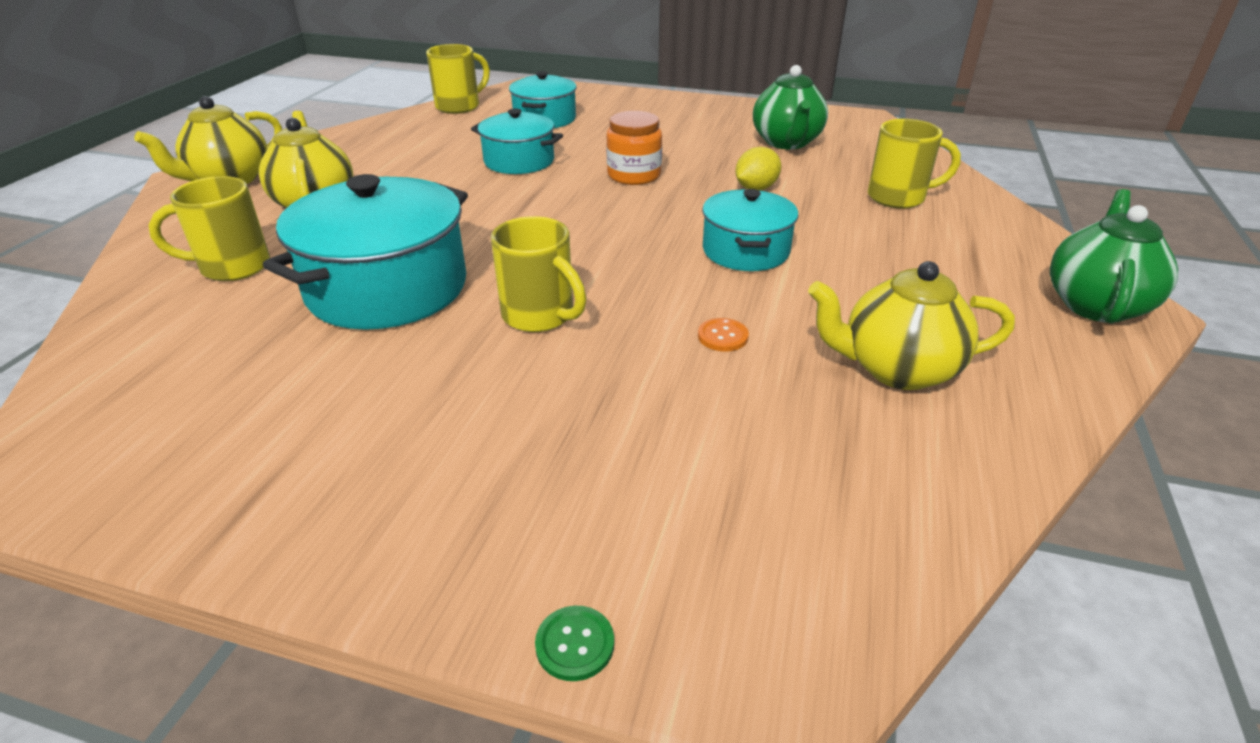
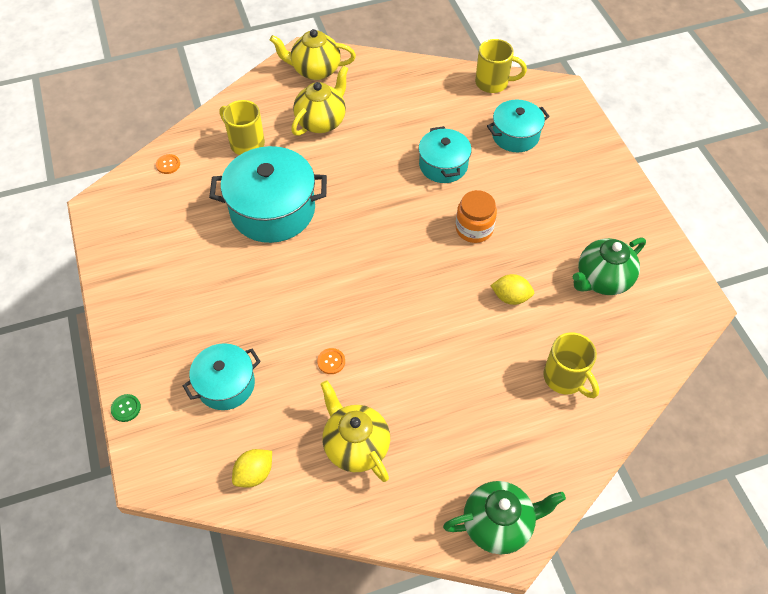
camera: 55 degrees right, 20 degrees up
yellow mug [491,216,587,332] -> none
turquoise pot [702,189,799,271] -> turquoise pot moved to [183,343,261,410]
none -> orange button [156,154,180,174]
none -> yellow lemon [232,449,272,488]

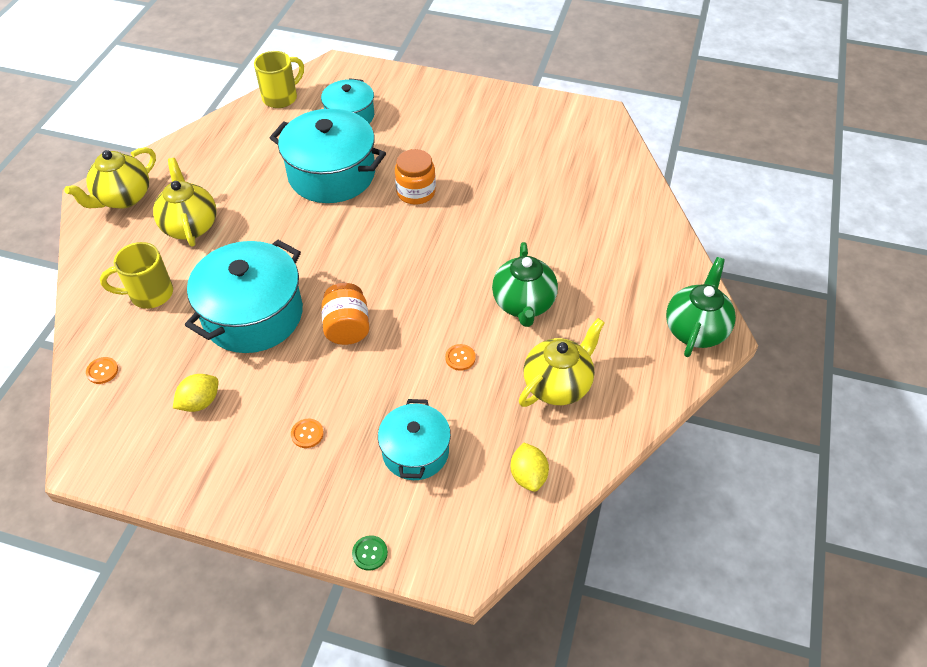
camera: 55 degrees left, 5 degrees down
yellow teapot [320,380,390,482] -> yellow teapot turned 135 degrees clockwise [519,318,605,407]
turquoise pot [418,126,472,183] -> turquoise pot [270,109,386,203], size x1.68
yellow lemon [490,274,534,305] -> yellow lemon moved to [173,374,219,412]
yellow mug [543,332,599,398] -> none
green teapot [573,237,646,295] -> green teapot moved to [492,242,558,327]
none -> orange button [291,419,324,448]
none -> orange jar [321,283,370,345]

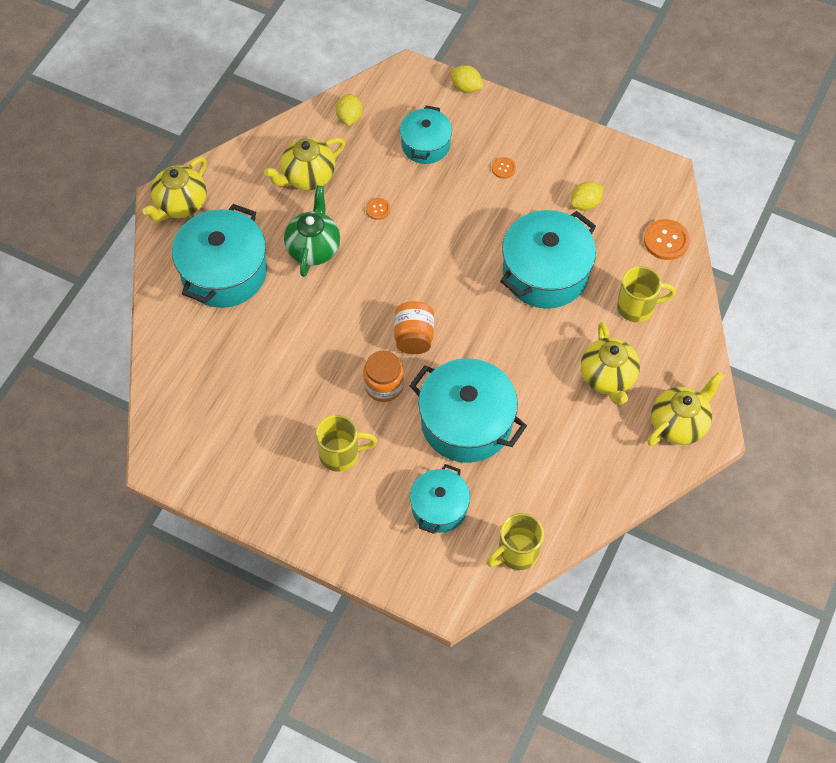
camera: 170 degrees left, 10 degrees up
orange button [86,357,118,384] -> orange button [644,219,690,260], size x1.83
orange jar [321,283,370,345] -> orange jar moved to [394,301,434,354]
green button [352,535,388,571] -> yellow lemon [450,65,483,93]
green teapot [666,257,736,357] -> yellow teapot [143,157,207,222]
none -> turquoise pot [172,204,267,308]
none -> yellow mug [316,415,377,472]

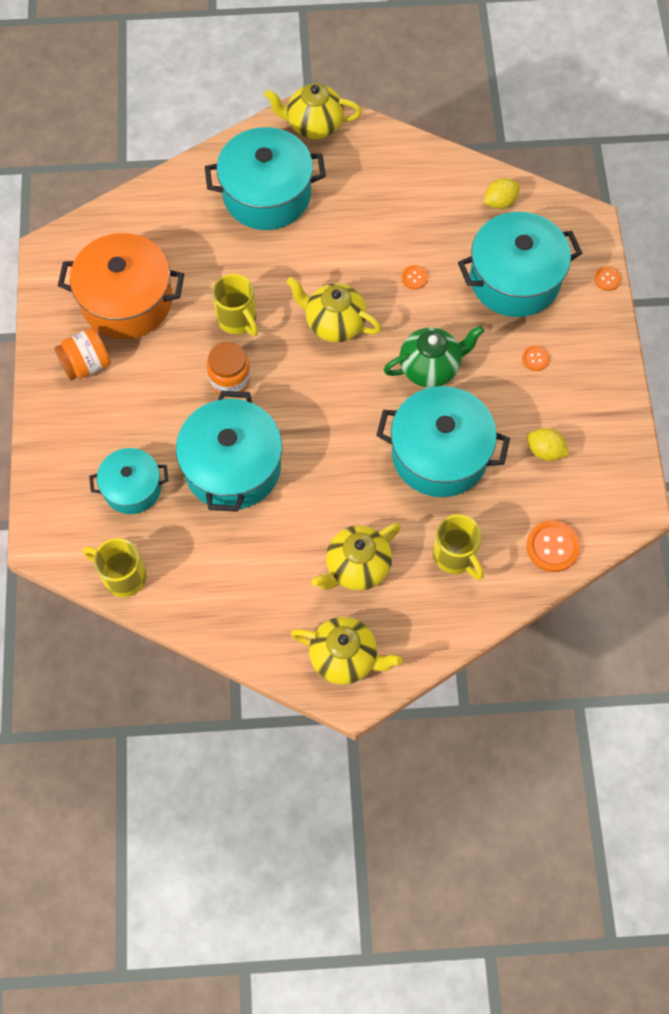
camera: 60 degrees right, 5 degrees up
yellow teapot [264,138,345,190] -> yellow teapot moved to [286,277,381,342]
green teapot [284,185,340,277] -> green teapot moved to [384,325,484,388]
yellow mug [316,415,377,472] -> yellow mug moved to [212,274,258,336]
orange jar [394,301,434,354] -> orange jar moved to [54,328,111,381]
turquoise pot [400,106,452,164] -> turquoise pot [458,212,582,317], size x1.68
yellow lemon [450,65,483,93] -> orange button [594,267,621,291]
none -> orange pot [58,233,184,339]

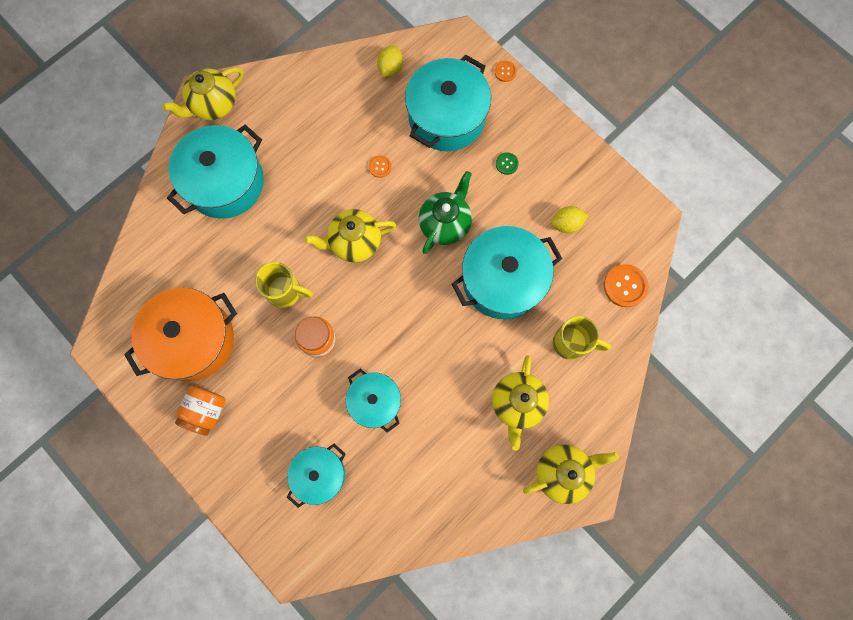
camera: 40 degrees left, 10 degrees up
yellow mug [83,538,146,597] -> none
turquoise pot [176,391,282,512] -> turquoise pot [346,369,401,433], size x0.60
orange button [522,346,550,371] -> green button [496,152,519,175]

